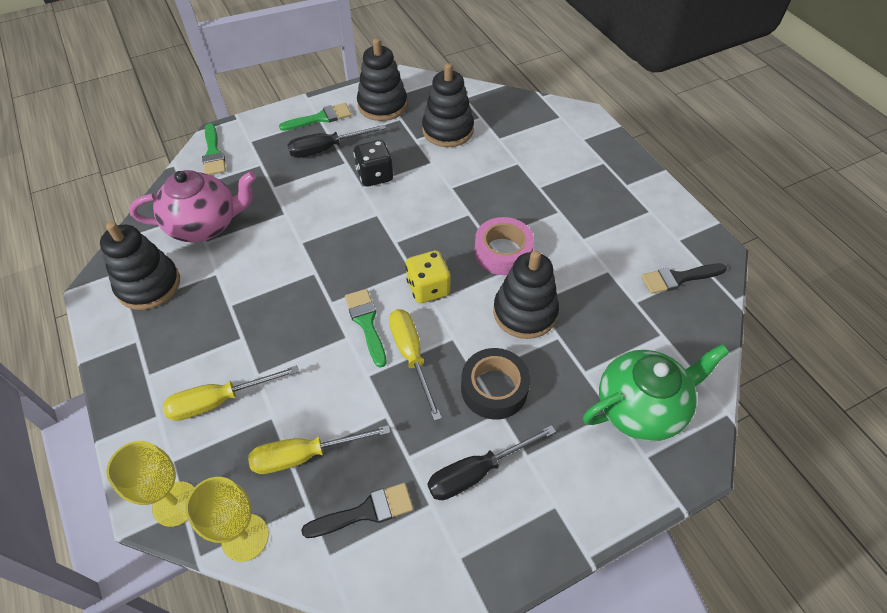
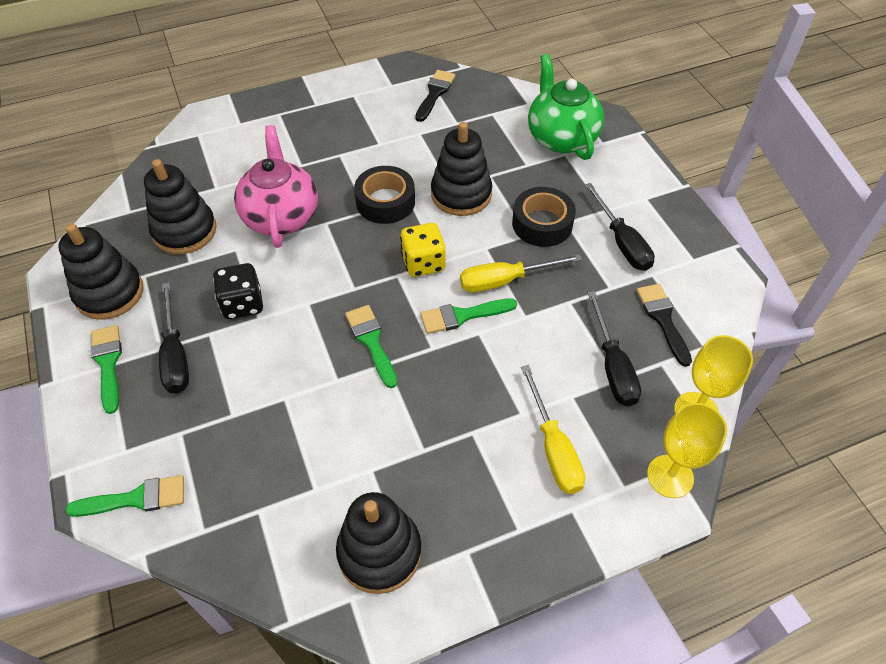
camera: 85 degrees left, 0 degrees up
pink teapot [129,170,256,242] -> pink teapot moved to [234,125,318,248]
yellow screwdriver [248,425,391,474] -> black screwdriver [588,291,641,406]
pink tape [474,217,534,275] -> black tape [354,166,415,224]
black brush [641,263,727,294] -> black brush turned 150 degrees counterclockwise [415,70,456,122]
none -> green brush [345,305,397,388]

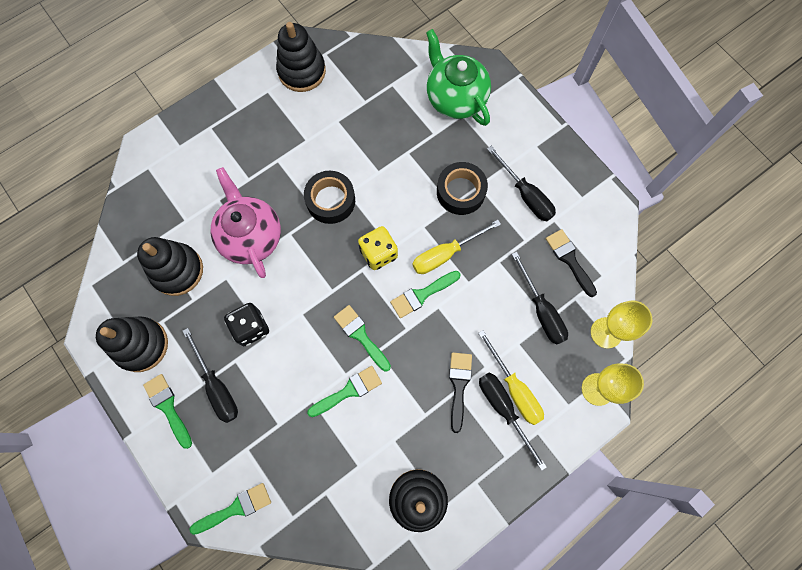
camera: 15 degrees left, 20 degrees up
black brush [415,70,456,122] -> black brush moved to [449,353,472,433]
black stacking toy [431,122,492,216] -> black stacking toy moved to [276,22,326,92]
none -> green brush [307,366,382,417]
none -> black screwdriver [479,373,547,471]

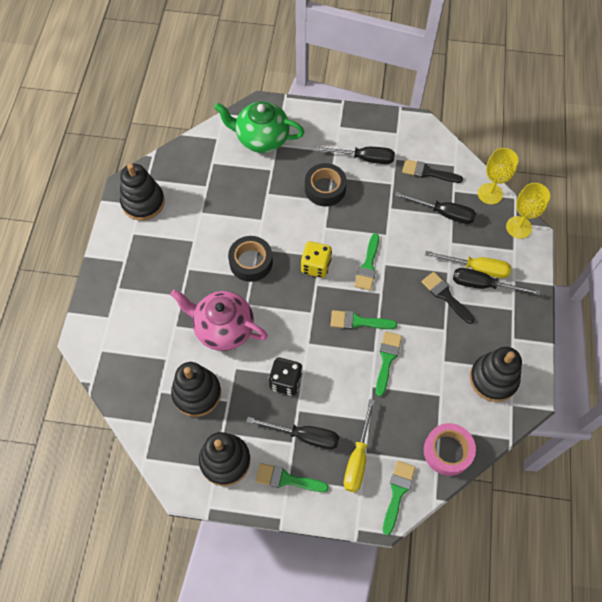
camera: 45 degrees left, 10 degrees down
yellow screwdriver [412,220,501,274] -> yellow screwdriver moved to [344,399,375,492]
none -> pink tape [424,423,476,476]

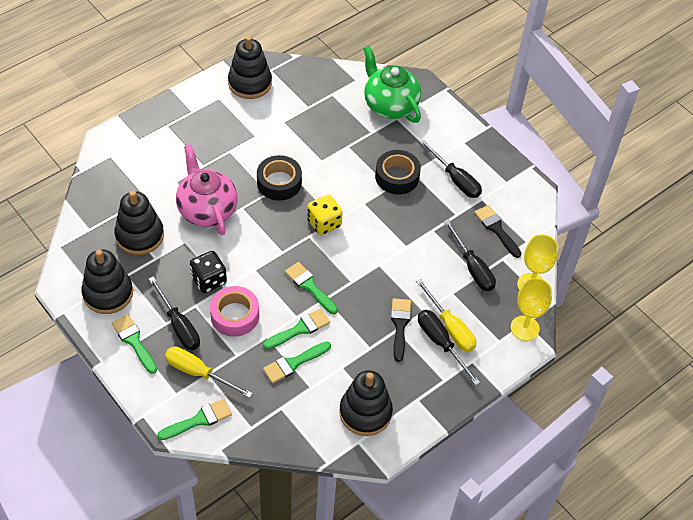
camera: 40 degrees right, 10 degrees down
yellow screwdriver [344,399,375,492] -> yellow screwdriver turned 60 degrees clockwise [165,347,253,398]
green brush [354,233,379,290] -> green brush moved to [263,342,331,383]
pink tape [424,423,476,476] -> pink tape moved to [210,286,259,337]

